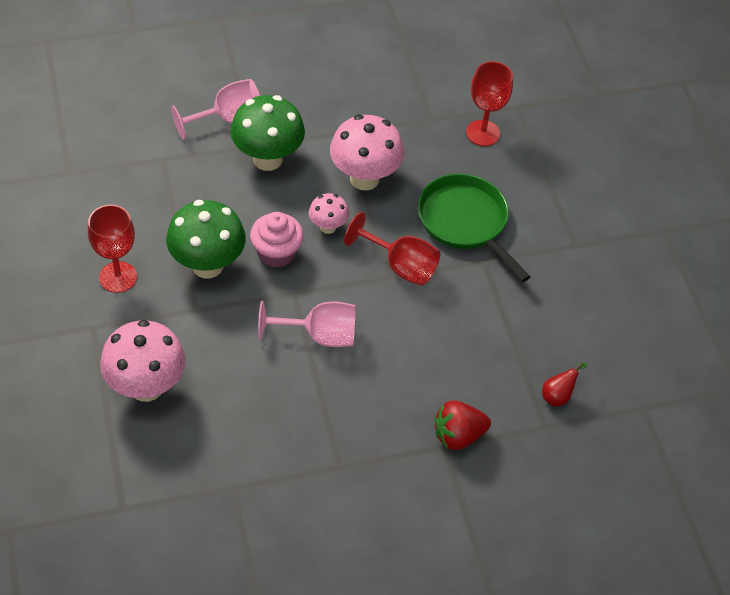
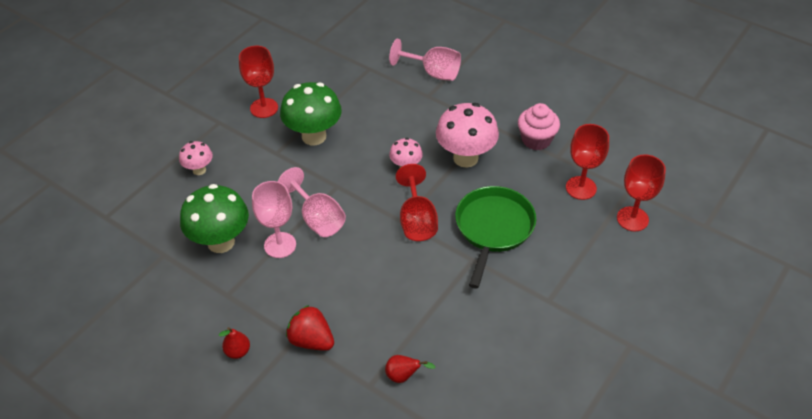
camera: 55 degrees right, 5 degrees down
pink mushroom [100,320,186,402] -> pink mushroom [179,141,213,175], size x0.53
green mushroom [230,95,305,171] -> green mushroom moved to [180,184,249,253]
pink cupcake [250,212,304,268] -> pink cupcake moved to [518,103,560,150]
none -> red pear [219,327,250,359]
none -> pink goblet [252,181,296,258]
none -> red goblet [617,154,666,231]

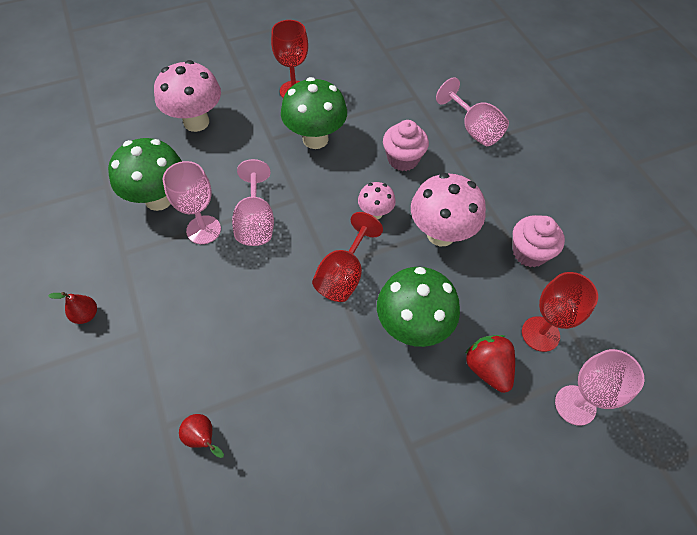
camera: 30 degrees right, 10 degrees up
pink mushroom [179,141,213,175] -> pink mushroom [154,60,221,132], size x1.88
red strawberry [286,305,334,351] -> red strawberry moved to [465,335,515,393]
green pan [455,186,536,289] -> green mushroom [377,267,460,347]
red goblet [617,154,666,231] -> pink goblet [555,349,644,426]
none -> pink cupcake [383,120,429,171]

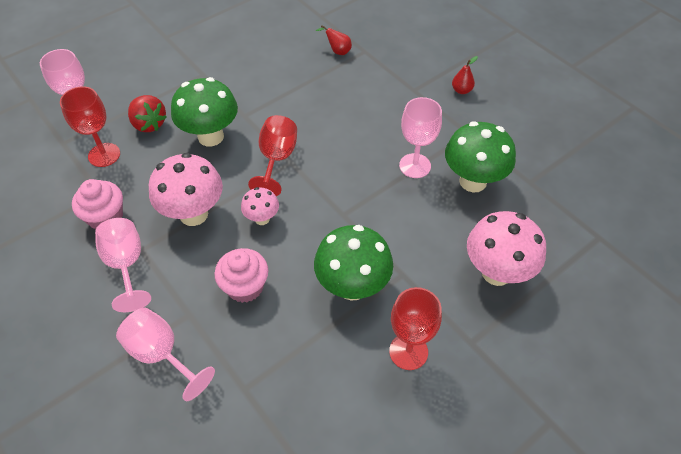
camera: 165 degrees right, 5 degrees down
pink goblet [232,159,274,246] -> pink goblet moved to [95,218,151,312]

